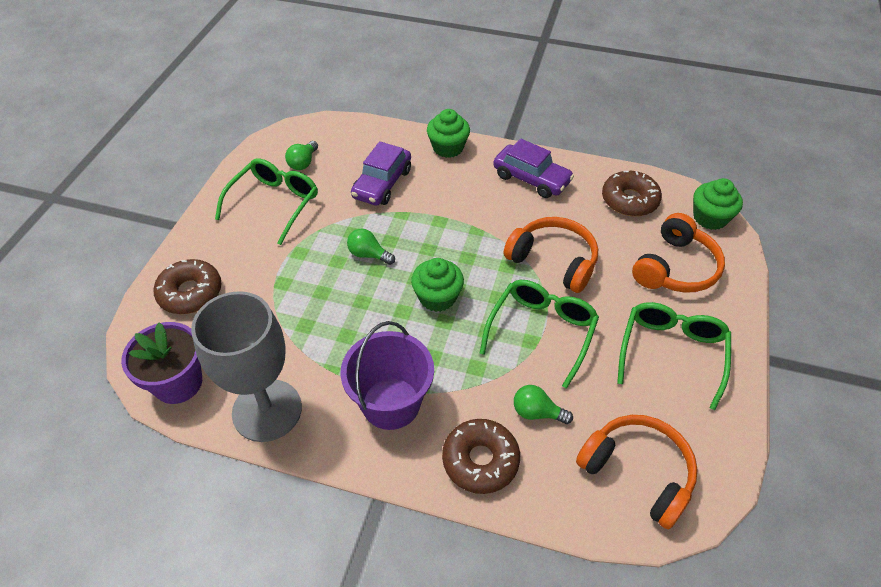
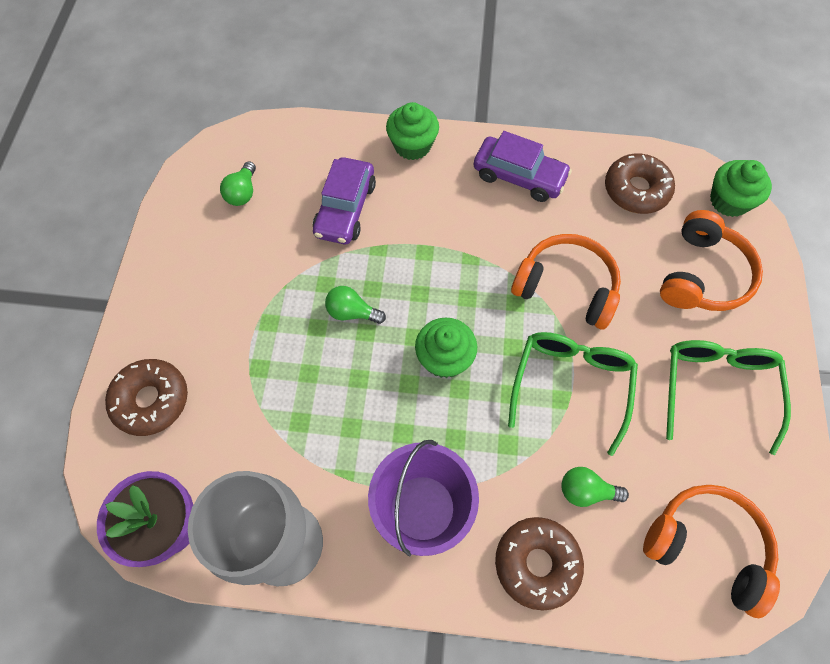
camera: 10 degrees left, 15 degrees up
green glasses [215,158,318,245] -> none

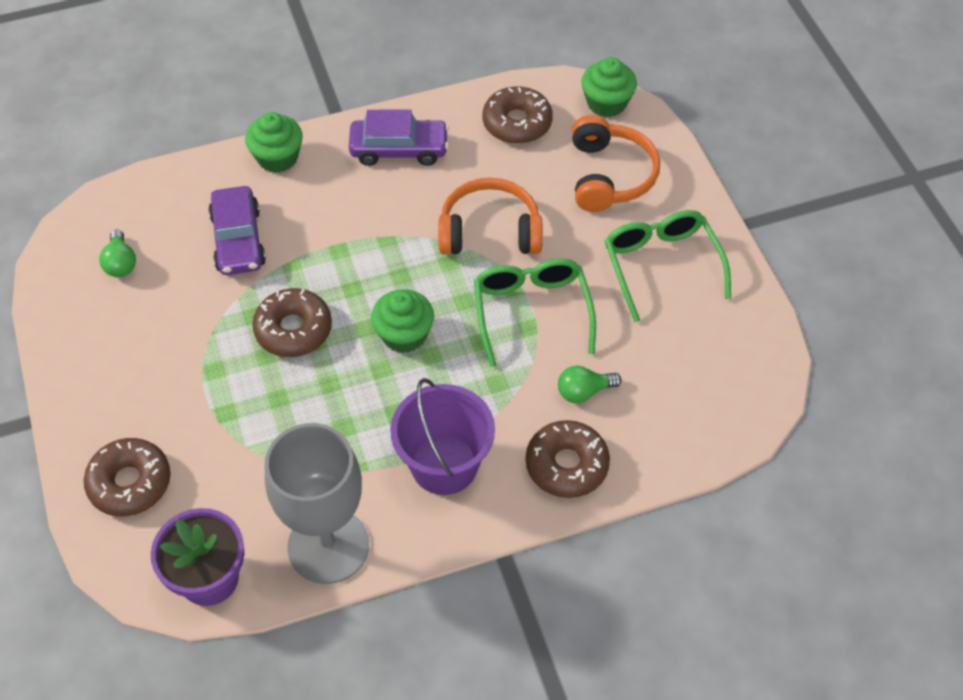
camera: 25 degrees left, 10 degrees down
green light bulb [325,286,386,324] -> brown donut [252,288,332,357]
orange headphones [643,485,780,618] -> none

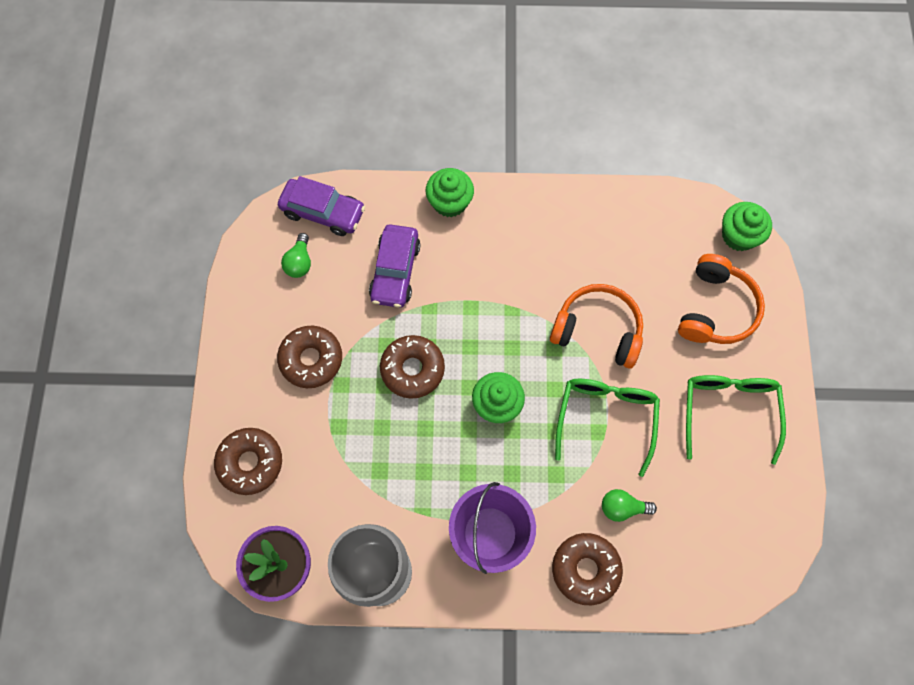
camera: 20 degrees right, 15 degrees up
purple car [349,110,449,166] -> purple car moved to [278,176,365,236]
brown donut [483,86,553,144] -> brown donut moved to [277,325,342,388]

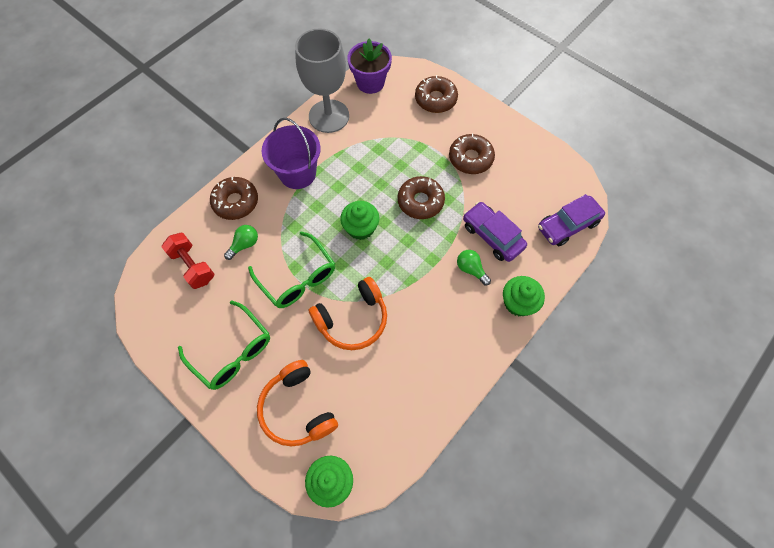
camera: 130 degrees right, 5 degrees down
green light bulb [281,233,311,278] -> green light bulb moved to [457,250,491,285]
none -> red dumbbell [161,233,214,289]

